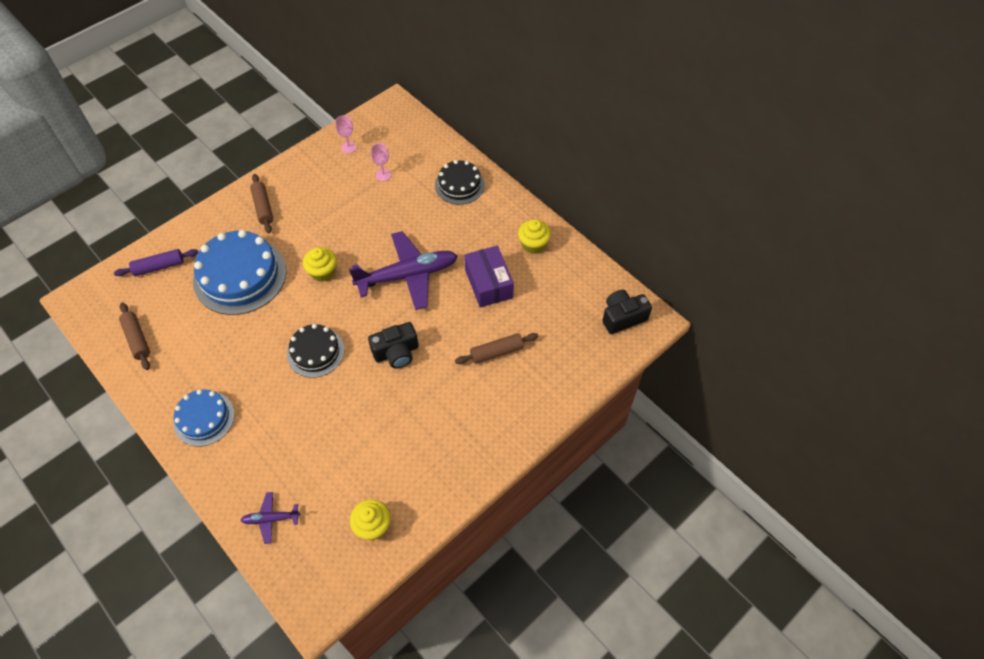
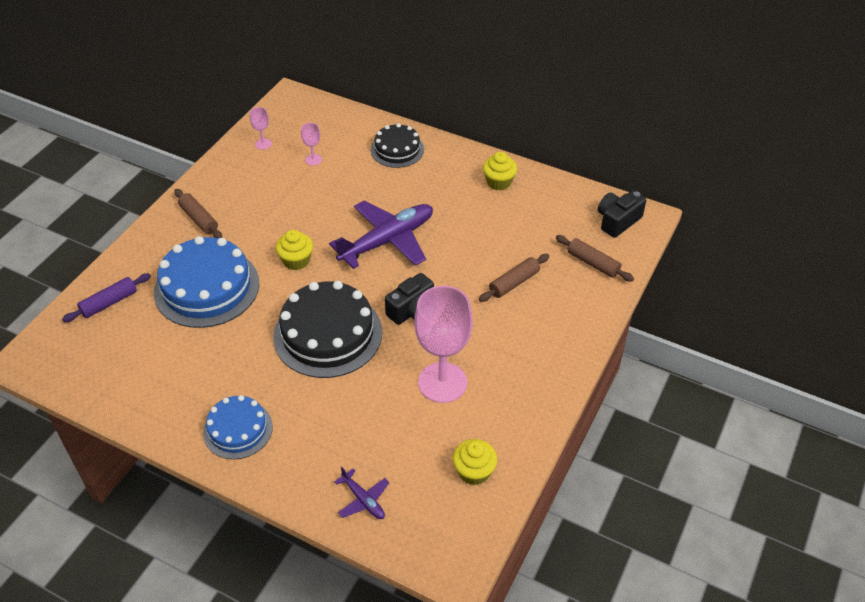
camera: 20 degrees left, 10 degrees down
brown rolling pin [119,302,150,370] -> brown rolling pin moved to [556,235,634,282]
purple plane [241,492,300,544] -> purple plane turned 105 degrees counterclockwise [334,467,389,519]
black cake [287,324,344,378] -> black cake [273,281,382,378], size x1.71
purple box [464,246,514,307] -> none
none -> pink goblet [414,286,473,403]

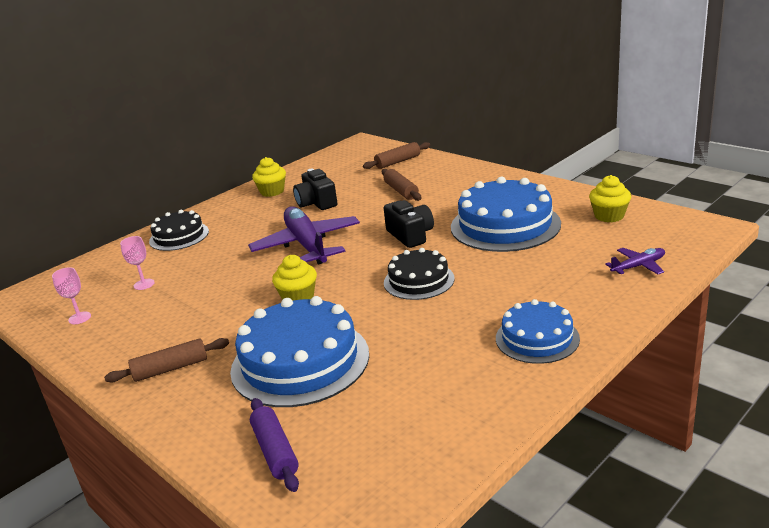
camera: 70 degrees left, 20 degrees down
black cake [273,281,382,378] -> black cake [384,248,454,300], size x0.59
pink goblet [414,286,473,403] -> blue cake [451,177,561,252]
black camera [598,190,646,238] -> black camera moved to [293,169,337,210]

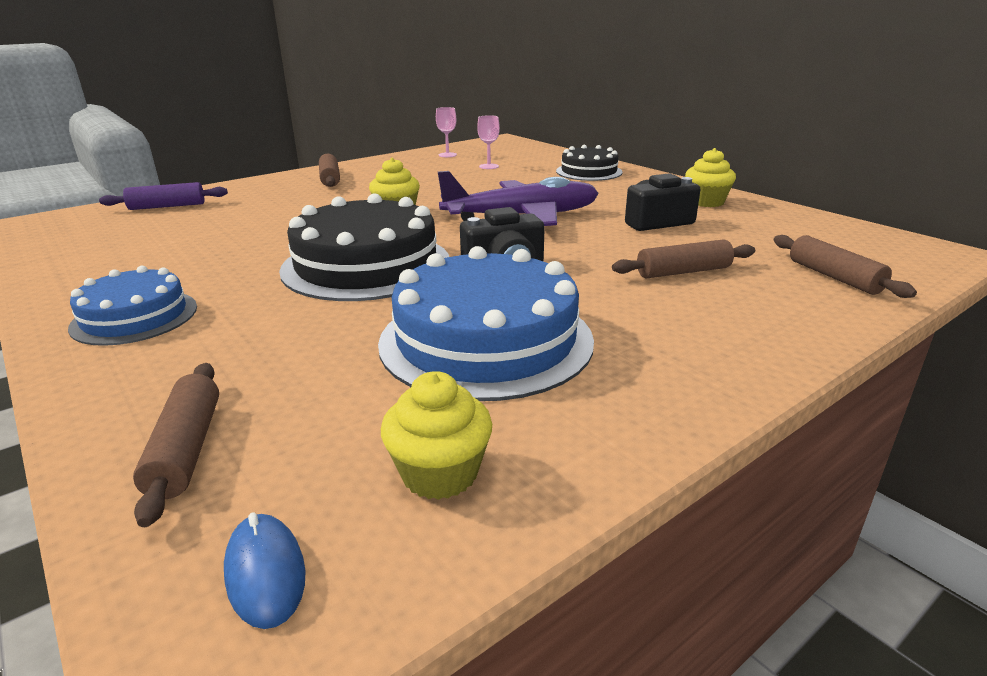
camera: 95 degrees right, 0 degrees up
blue cake [230,296,369,407] -> none
black cake [384,248,454,300] -> black cake [279,193,449,301], size x1.71
purple plane [605,248,665,274] -> brown rolling pin [133,363,219,527]
none -> blue mouse [224,513,306,629]

